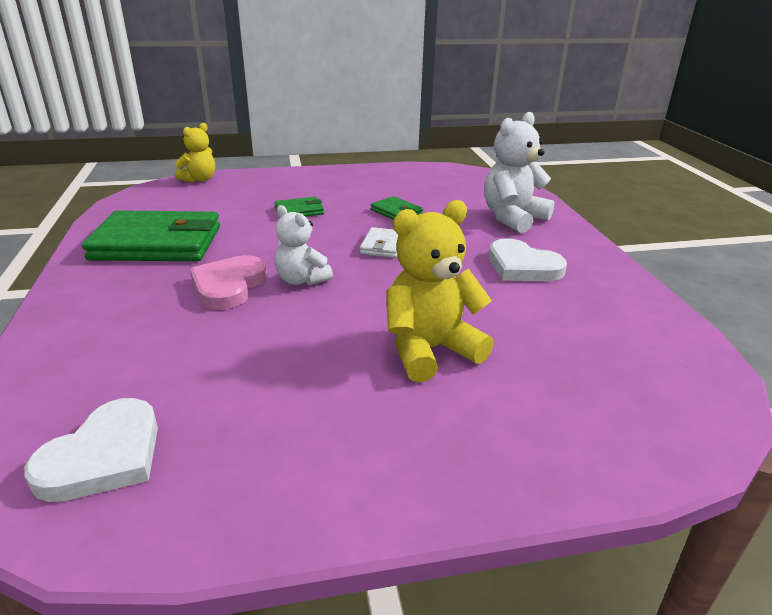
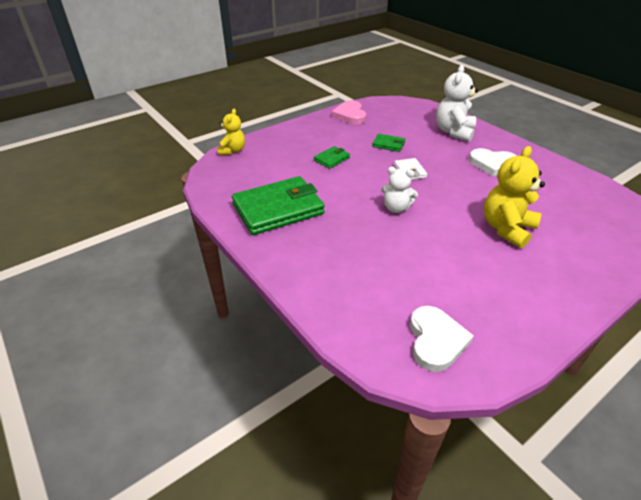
camera: 25 degrees left, 10 degrees up
pink heart [190,255,267,310] -> pink heart moved to [332,100,366,124]

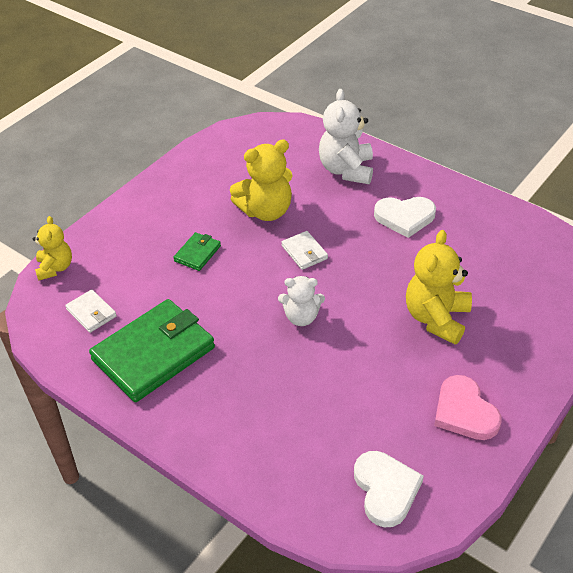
camera: 15 degrees left, 5 degrees up
pink heart [332,100,366,124] -> pink heart moved to [434,375,502,440]
green wallet [372,134,405,152] -> yellow teddy bear [230,140,293,221]
none -> white wallet [65,289,117,333]

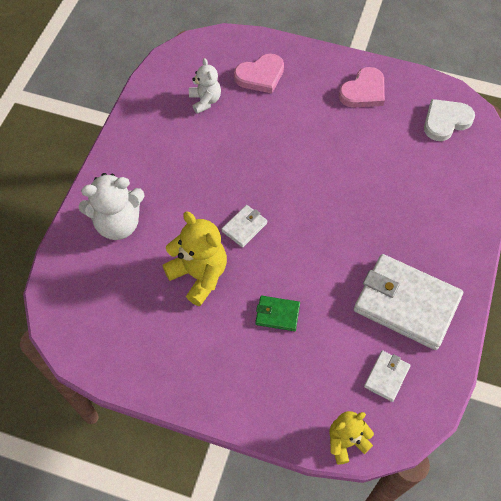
camera: 110 degrees left, 15 degrees up
green wallet [89,299,215,402] -> white wallet [354,254,463,350]
white teddy bear [278,276,325,326] -> white teddy bear moved to [189,58,221,114]
white heart [374,197,436,238] -> none
yellow teddy bear [406,230,472,344] -> none
none -> pink heart [234,54,284,93]

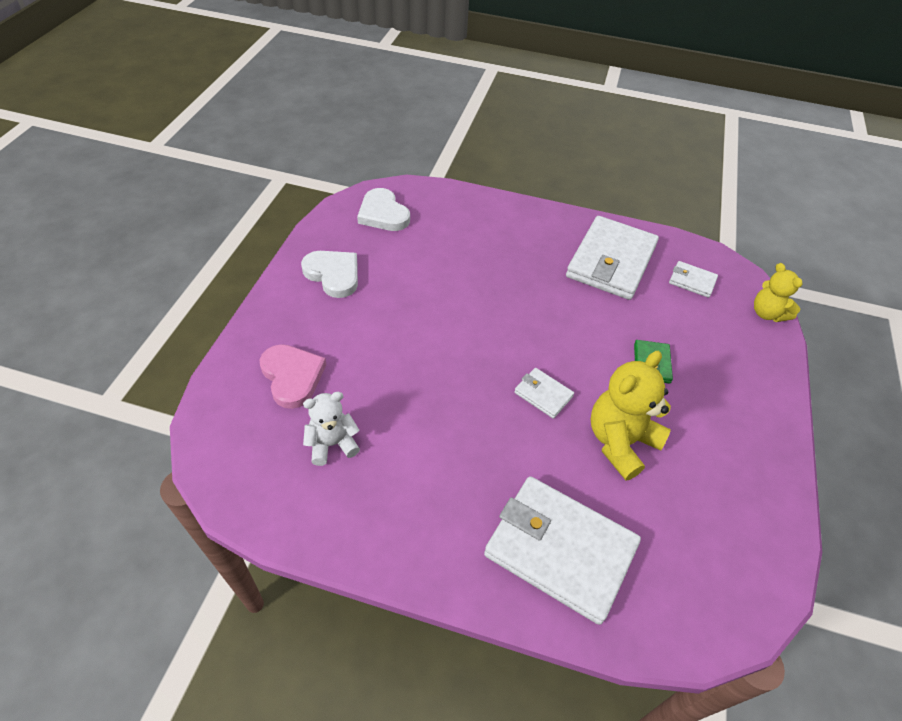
camera: 95 degrees left, 10 degrees down
white teddy bear [78,173,145,240] -> white wallet [484,476,641,625]
pink heart [339,67,385,108] -> white heart [301,251,358,298]

